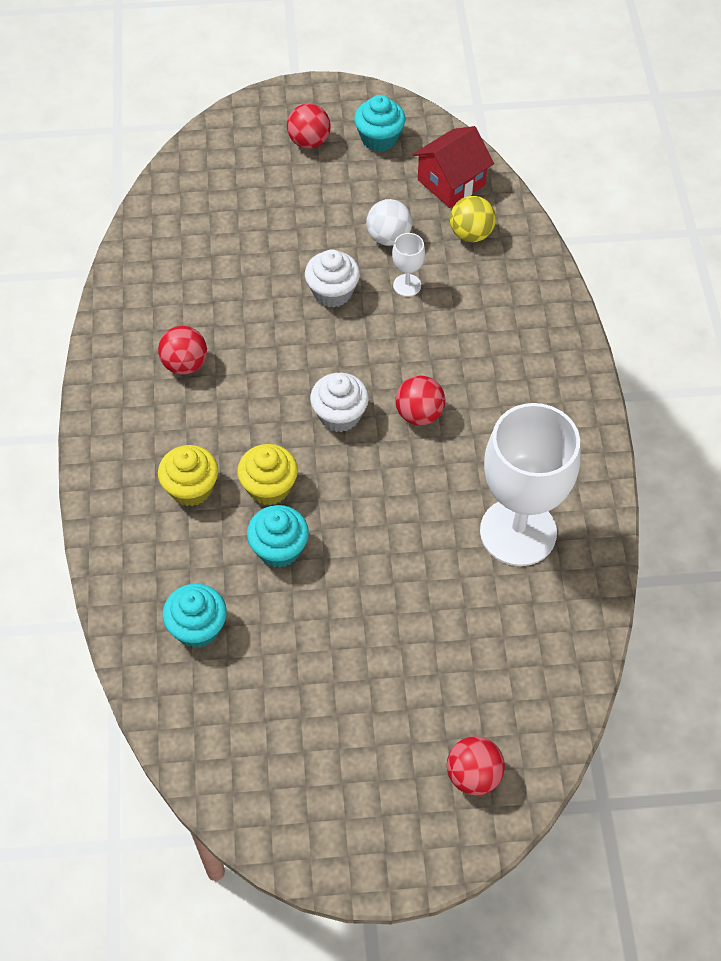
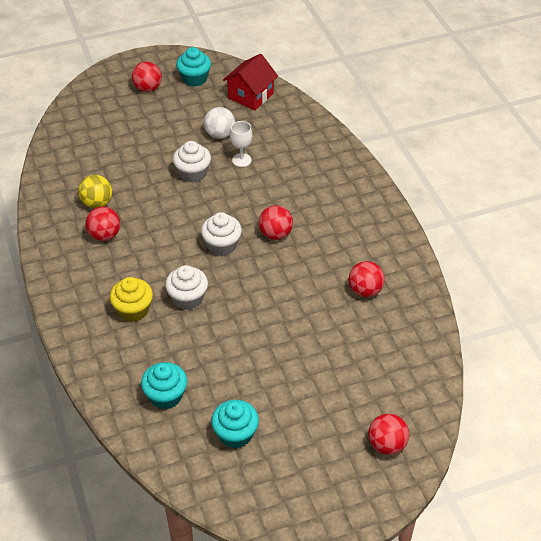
camera: 15 degrees left, 10 degrees down
yellow cupcake [237,444,298,505] -> white cupcake [165,265,208,310]
turquoise cupcake [247,505,309,568] -> turquoise cupcake moved to [211,400,259,448]
yellow ball [450,196,496,242] -> yellow ball moved to [78,175,112,208]
white goblet [480,403,581,566] -> red ball [349,261,385,297]

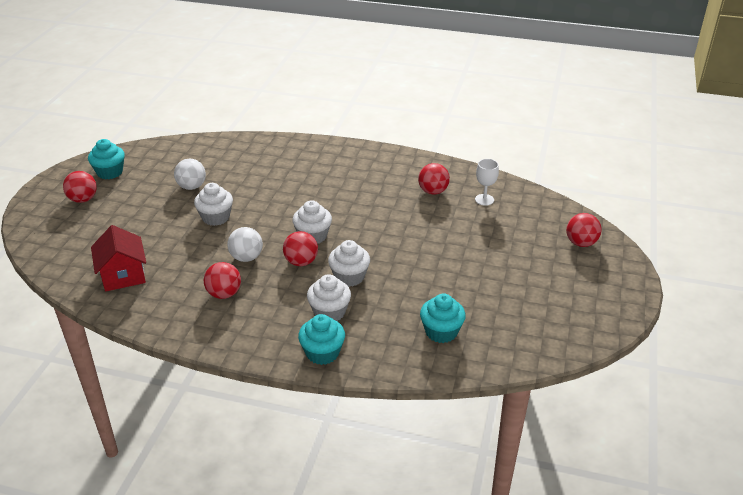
camera: 55 degrees left, 10 degrees down
yellow ball [78,175,112,208] -> none
yellow cupcake [110,277,153,322] -> white cupcake [307,274,351,321]
turquoise cupcake [211,400,259,448] -> turquoise cupcake moved to [298,314,345,365]
red house [223,54,278,111] -> red house moved to [91,225,146,291]
white goblet [230,121,252,167] -> white goblet moved to [475,159,499,206]
red ball [259,205,293,240] -> red ball moved to [283,231,318,266]
none -> white ball [227,227,263,262]

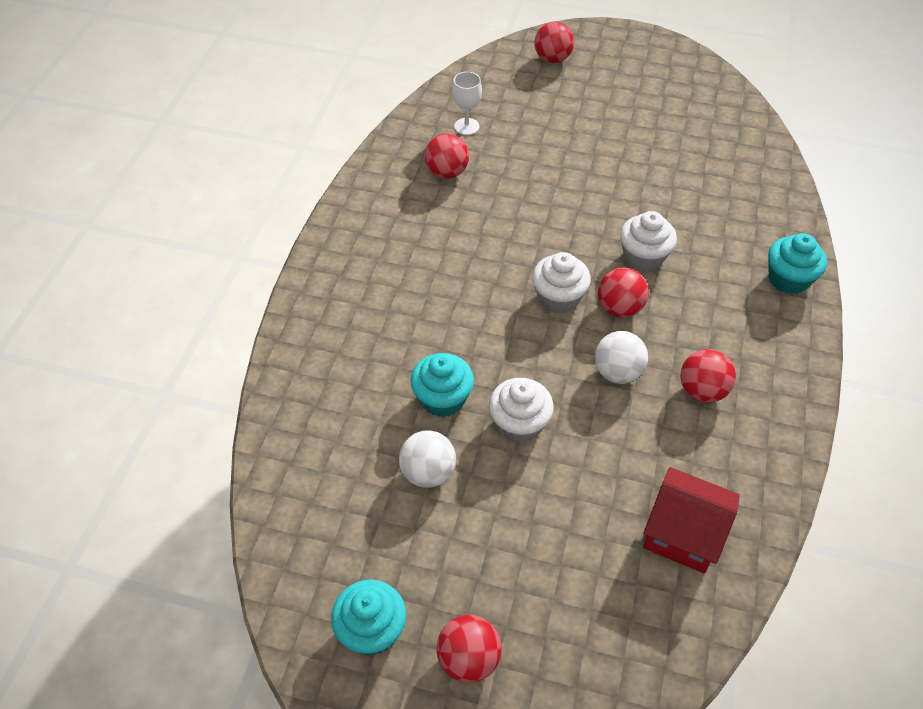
camera: 90 degrees left, 15 degrees up
red house [91,225,146,291] -> red house turned 45 degrees clockwise [643,467,740,573]
white cupcake [307,274,351,321] -> none
turquoise cupcake [420,293,466,343] -> turquoise cupcake moved to [410,353,474,417]

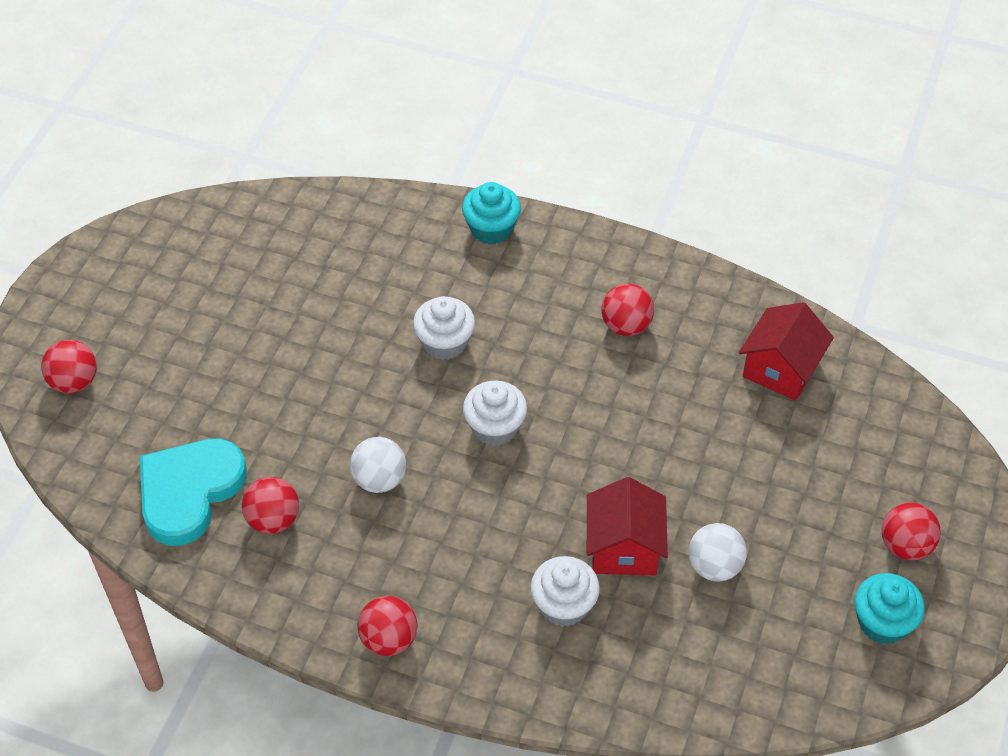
camera: 85 degrees left, 0 degrees up
turquoise cupcake [410,353,474,417] -> red house [587,477,668,575]
white goblet [452,72,482,135] -> turquoise heart [140,439,247,546]
white cupcake [489,378,554,443] -> white cupcake moved to [530,556,600,627]
white ball [595,331,648,384] -> white ball moved to [350,437,406,493]
red ball [598,267,649,318] -> red ball moved to [357,596,418,656]

